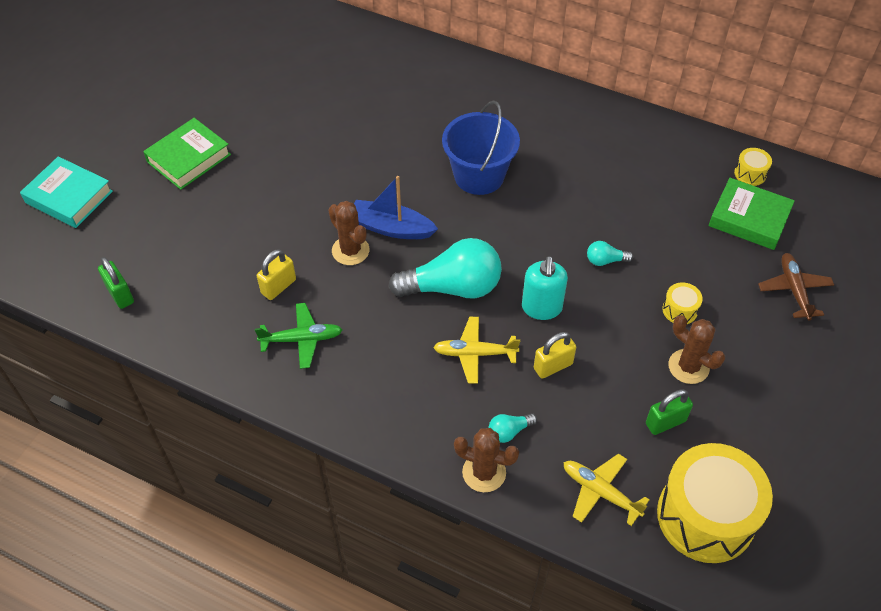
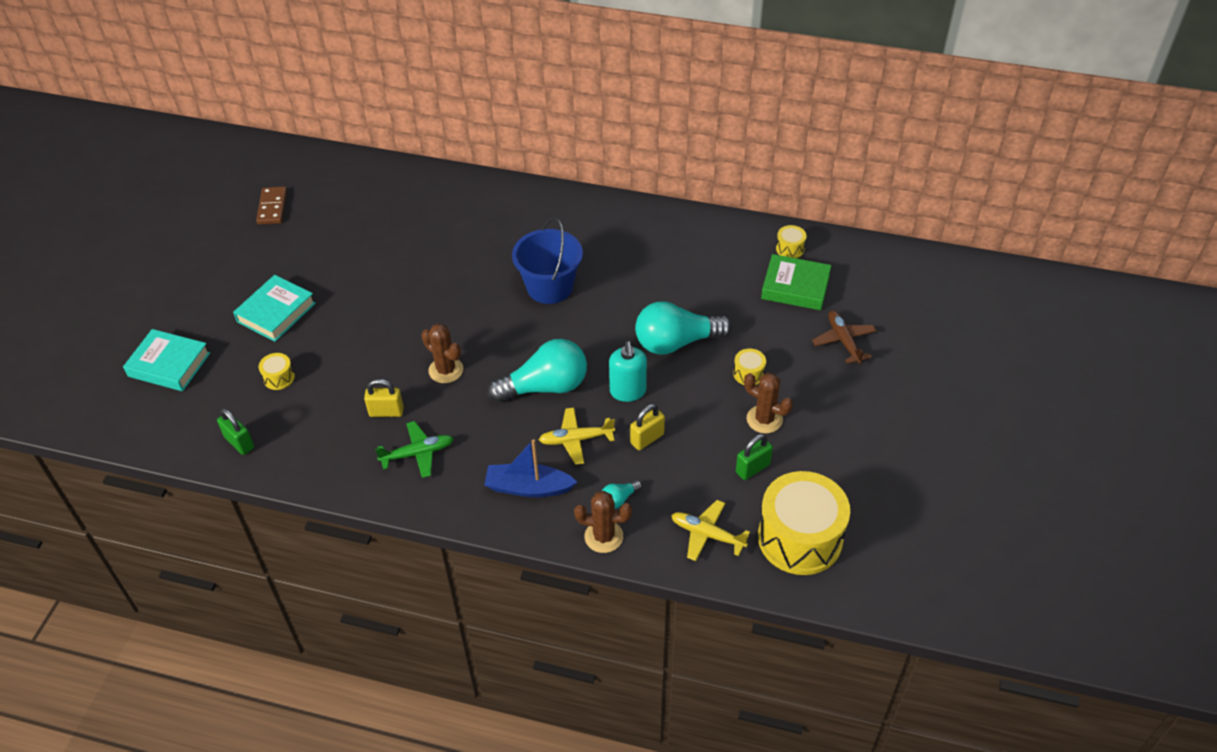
camera: 10 degrees left, 5 degrees down
green book [143,118,231,190] -> turquoise book [233,275,316,342]
yellow padlock [257,249,296,300] -> yellow padlock turned 60 degrees clockwise [364,379,404,417]
blue boat [354,176,438,239] -> blue boat moved to [484,439,577,497]
turquoise light bulb [587,241,633,266] -> turquoise light bulb [635,301,732,354], size x2.32
none -> brown domino [256,186,287,224]
none -> yellow drum [259,353,295,390]

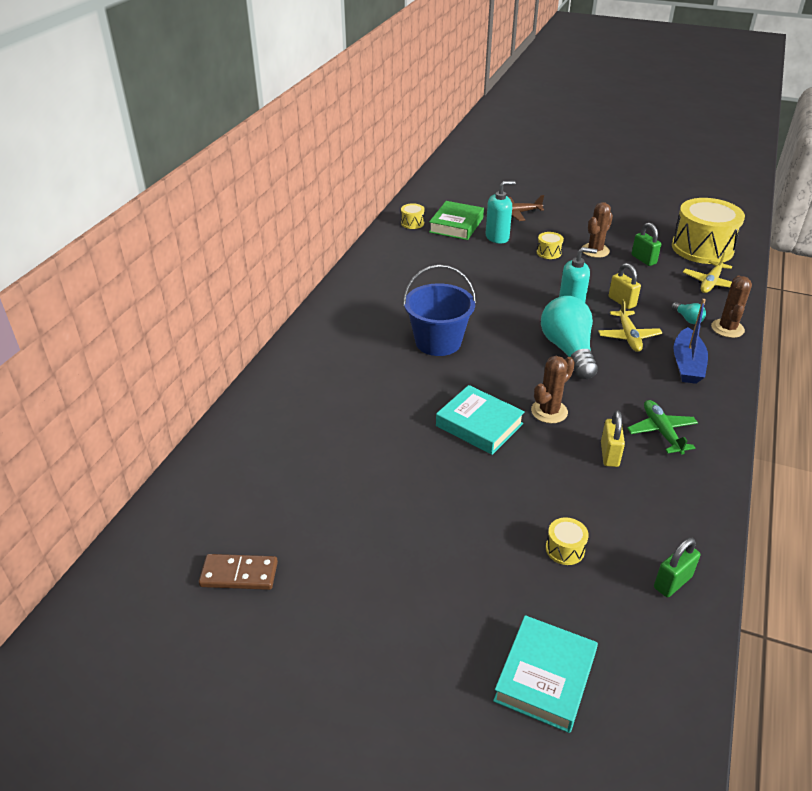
camera: 85 degrees left, 10 degrees down
turquoise book [233,275,316,342] -> turquoise book moved to [436,385,525,455]
turquoise light bulb [635,301,732,354] -> none
none -> turquoise soap dispenser [486,181,515,244]

